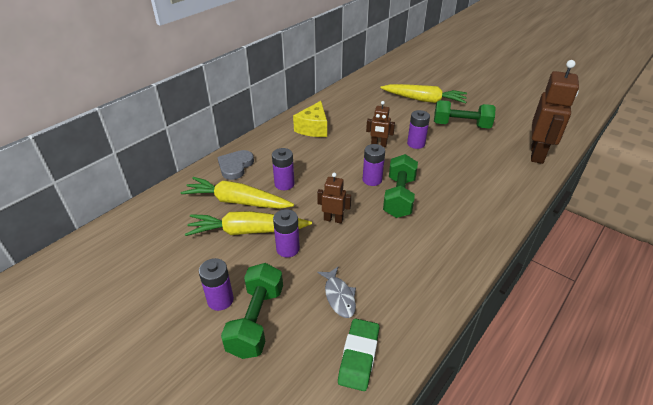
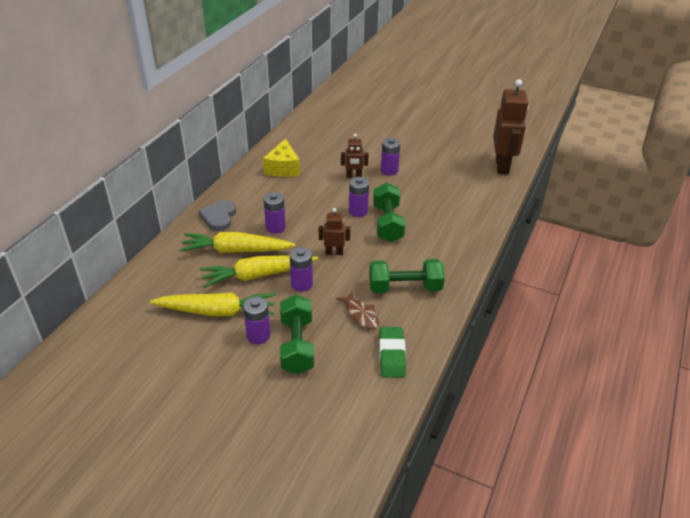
camera: 15 degrees left, 0 degrees up
grey fish [317,267,356,318] -> brown fish [336,291,379,329]
yellow carrot [381,84,467,103] -> yellow carrot moved to [150,292,276,316]
green dumbbell [434,100,496,129] -> green dumbbell moved to [369,259,445,293]

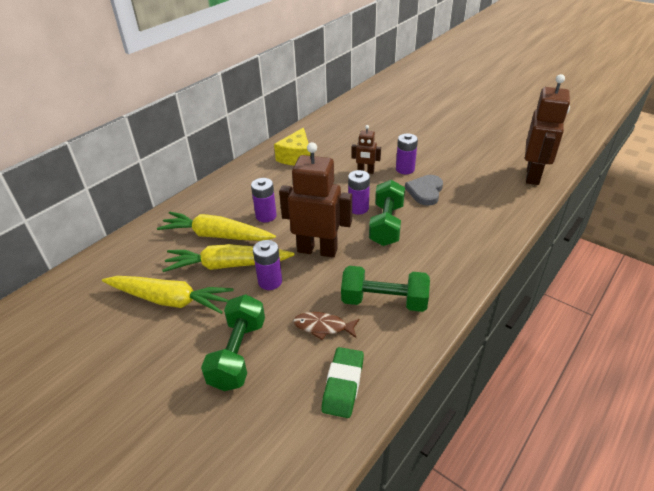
camera: 15 degrees right, 0 degrees up
grey heart [199,200,236,231] -> grey heart moved to [405,175,443,206]
purple battery [243,297,270,344] -> none
brown robot [319,208,350,255] -> brown robot [279,142,352,258], size x1.98
brown fish [336,291,379,329] -> brown fish turned 120 degrees clockwise [293,312,360,340]

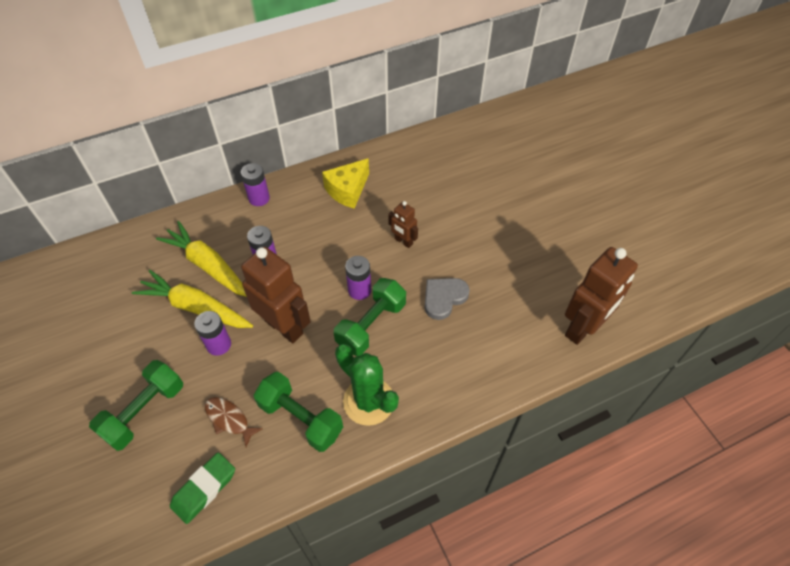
camera: 25 degrees right, 15 degrees up
yellow carrot [102,276,234,314] -> none
purple battery [396,133,418,174] -> purple battery moved to [241,163,270,206]
none -> green cactus [335,344,399,426]

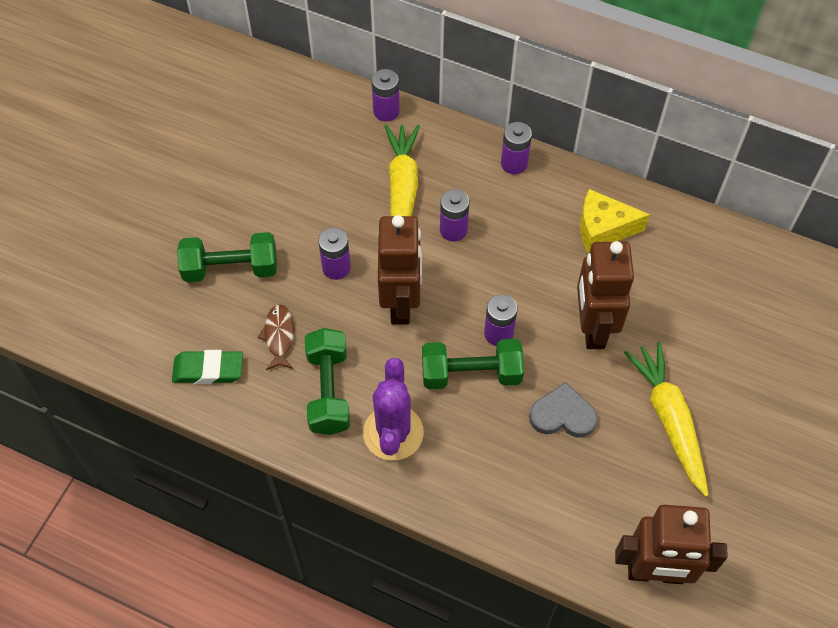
camera: 50 degrees right, 5 degrees up
yellow carrot [132,270,253,328] -> yellow carrot moved to [624,341,708,497]
green cactus [335,344,399,426] -> purple cactus [363,358,424,461]
brown robot [388,201,418,248] -> brown robot [577,241,634,349], size x1.98
none -> purple battery [372,69,400,122]

